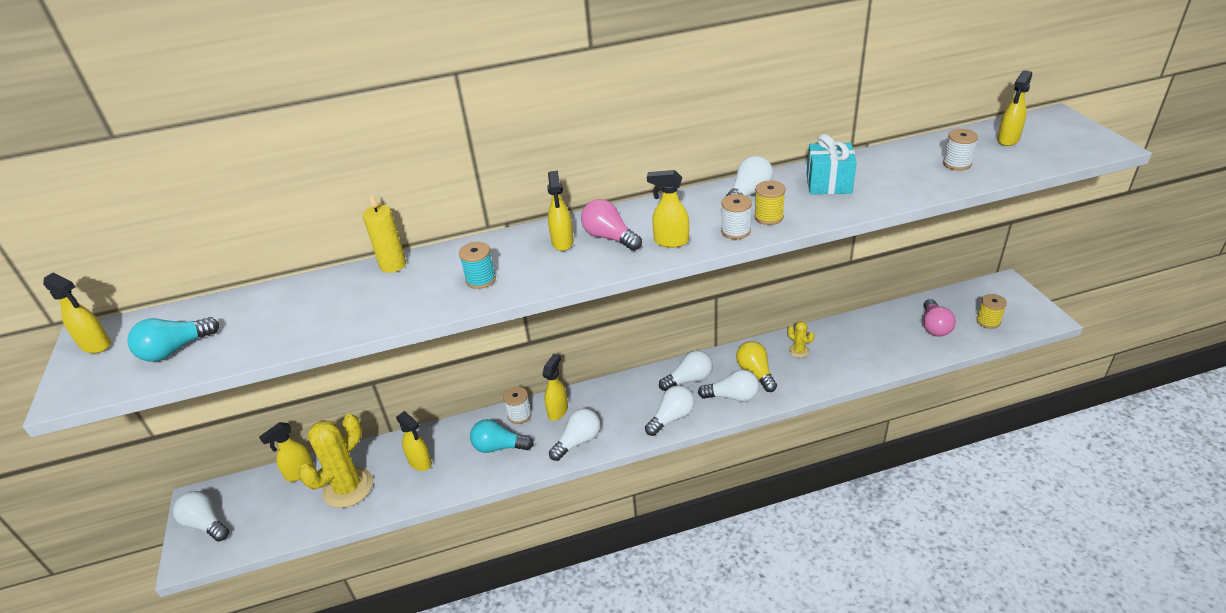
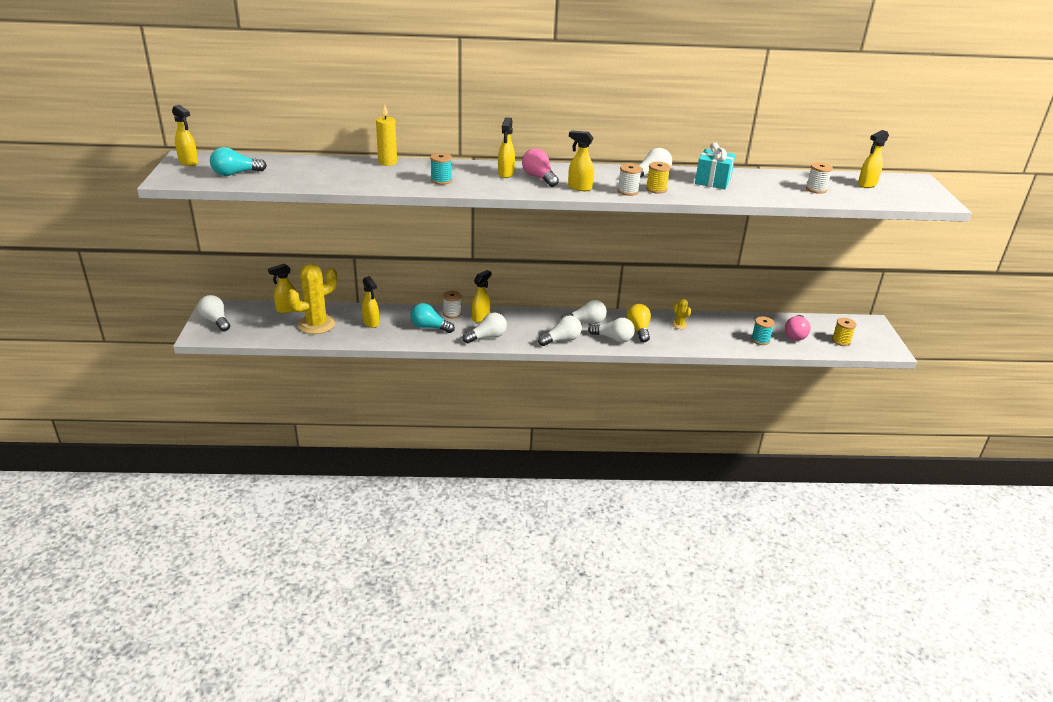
camera: 10 degrees right, 5 degrees down
none -> turquoise spool [751,317,775,345]

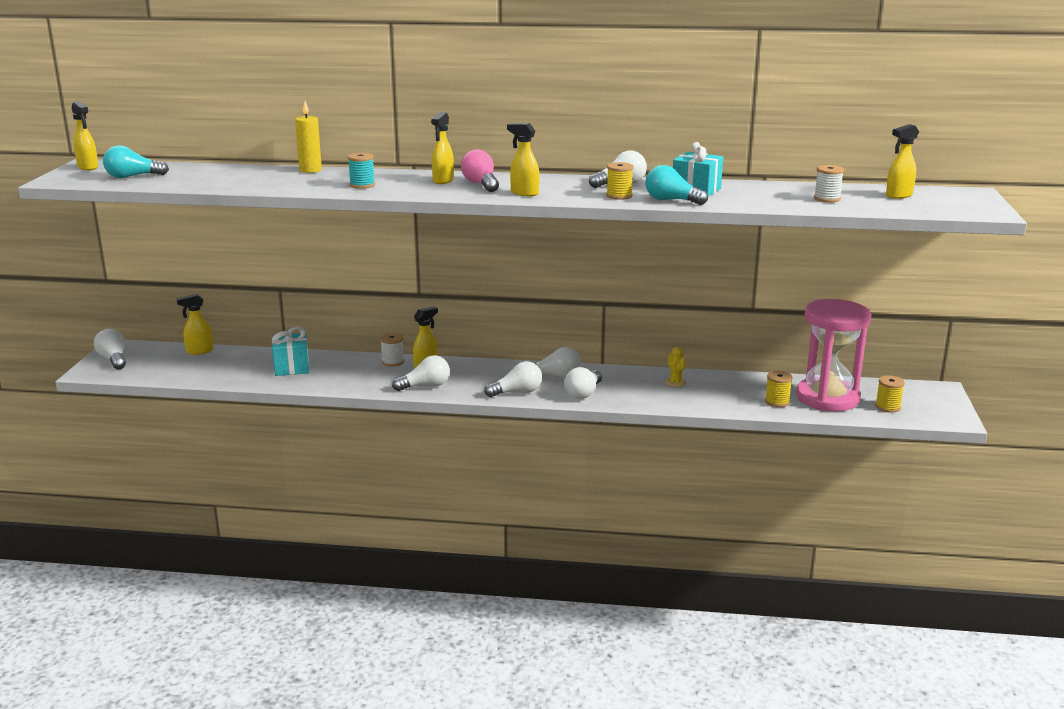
camera: 10 degrees right, 10 degrees down
yellow cactus [287,264,337,334] -> none
yellow spray bottle [362,276,379,328] -> turquoise gift [272,327,309,376]
turquoise light bulb [410,303,455,333] -> turquoise light bulb moved to [645,165,708,205]
white light bulb [588,318,635,343] -> white light bulb turned 90 degrees clockwise [564,367,602,399]
white spool [618,164,642,196] -> none
yellow light bulb [626,304,651,342] -> none
turquoise spool [751,317,775,345] -> yellow spool [765,371,792,407]
pink light bulb [785,315,811,340] -> pink hourglass [796,299,872,411]

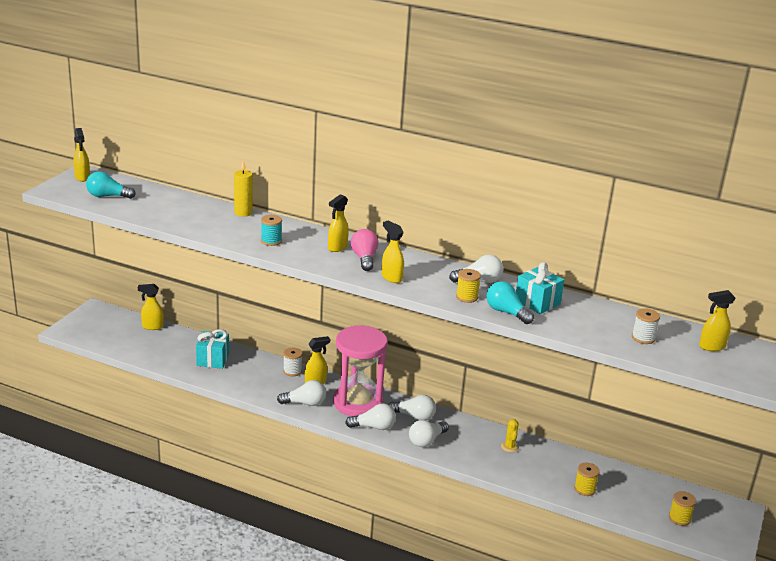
camera: 15 degrees right, 5 degrees up
white light bulb [94,329,126,369] -> none
pink hourglass [796,299,872,411] -> pink hourglass moved to [333,325,388,416]

